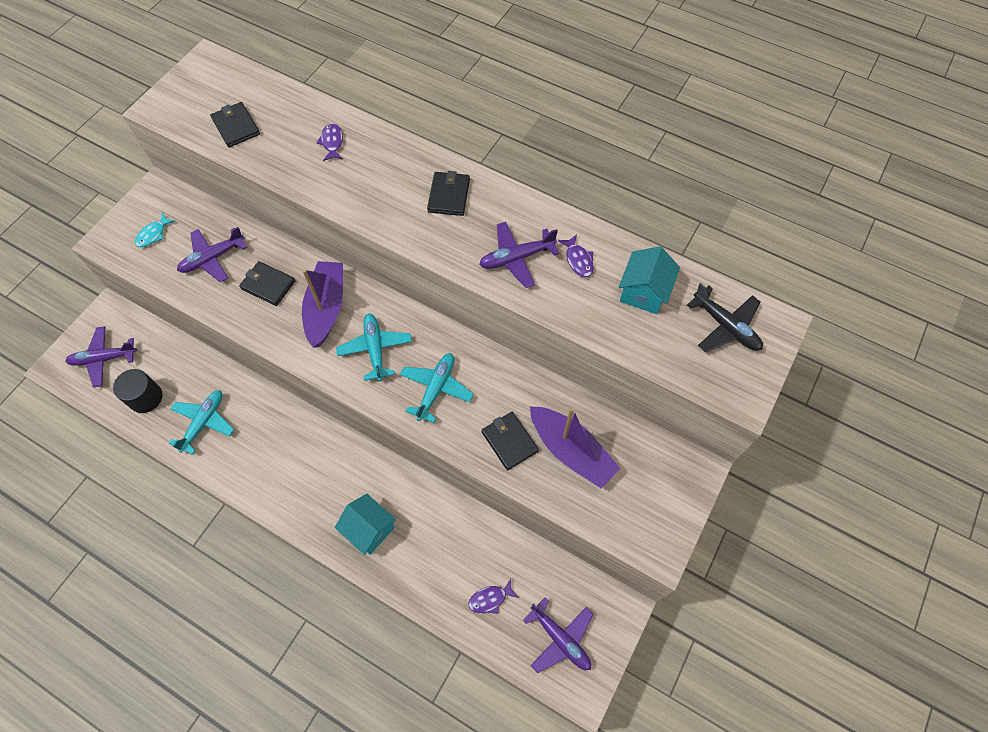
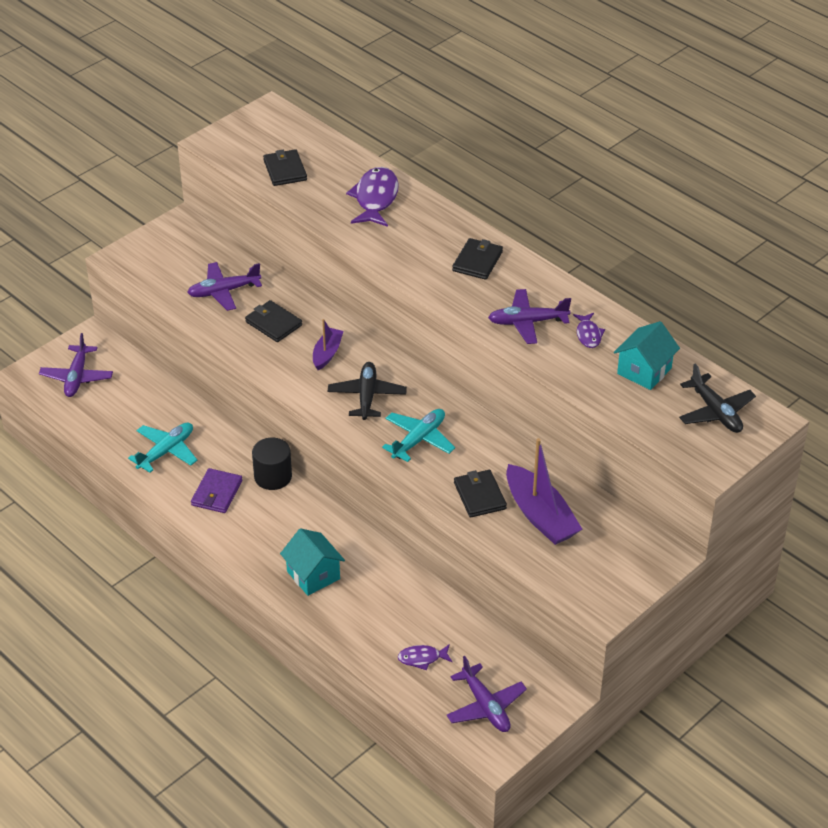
camera: 15 degrees right, 20 degrees down
purple plane [66,326,137,387] -> purple plane turned 90 degrees counterclockwise [39,333,113,397]
black cylinder [113,369,163,413] -> black cylinder moved to [252,437,292,490]
turquoise fish [135,212,175,247] -> none
purple boat [302,261,343,348] -> purple boat [313,319,344,370], size x0.57
purple fish [317,123,343,161] -> purple fish [346,167,399,227], size x1.87
turquoise plane [336,313,412,381] -> black plane [328,362,407,420]
none -> purple wallet [191,468,242,513]

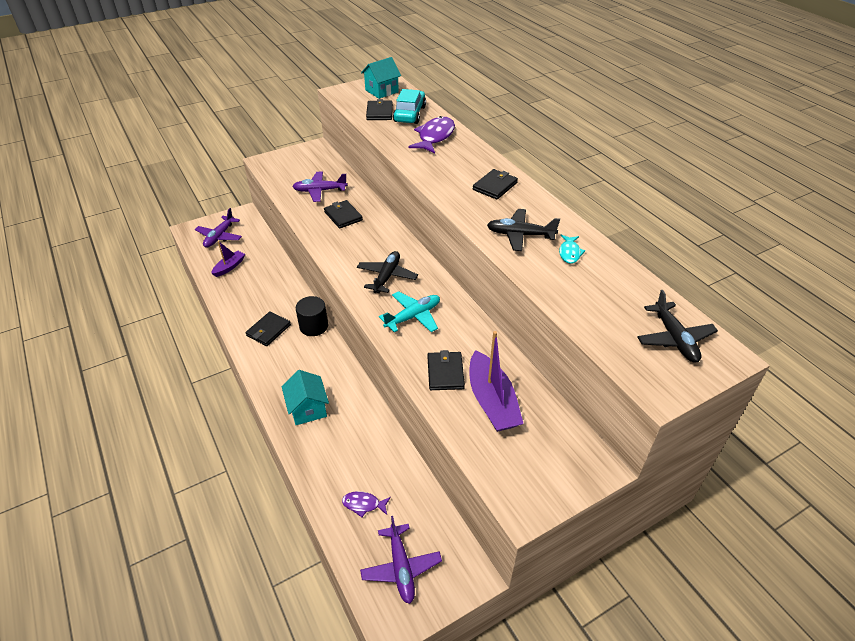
camera: 15 degrees right, 0 degrees up
turquoise plane [128,423,198,473] -> none
purple wallet [191,468,242,513] -> black wallet [245,311,291,346]
purple boat [313,319,344,370] -> purple boat moved to [211,241,245,277]
purple plane [488,289,571,344] -> black plane [487,209,560,251]
purple fish [573,313,605,348] -> turquoise fish [559,235,585,264]
turquoise house [614,321,680,390] -> turquoise house moved to [361,57,401,99]
none -> turquoise car [393,89,426,124]

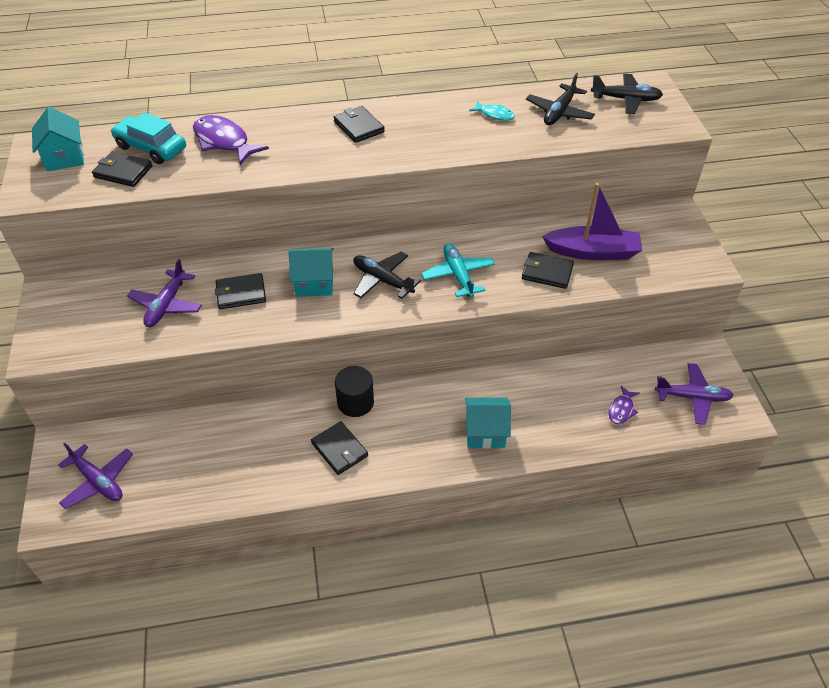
camera: 70 degrees left, 5 degrees up
purple boat [211,241,245,277] -> none
black plane [487,209,560,251] -> black plane moved to [526,73,595,125]
none -> turquoise house [289,248,334,297]

